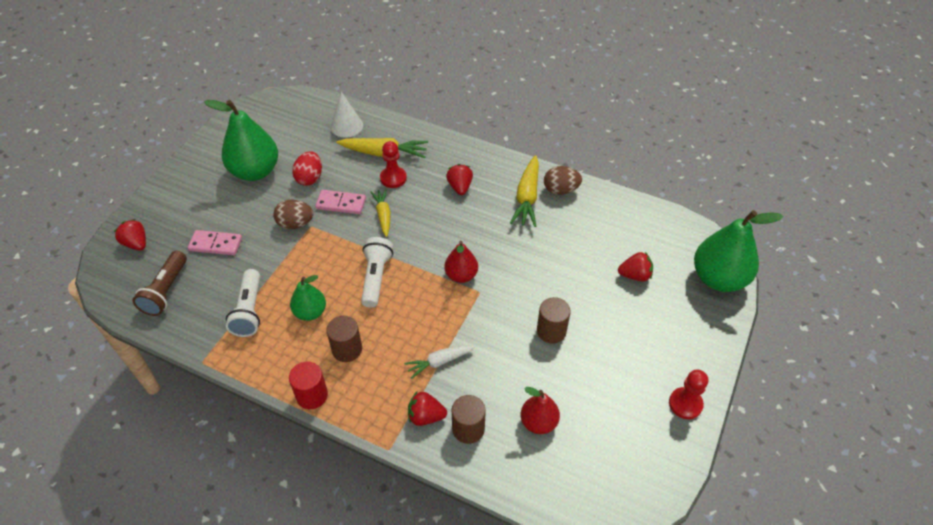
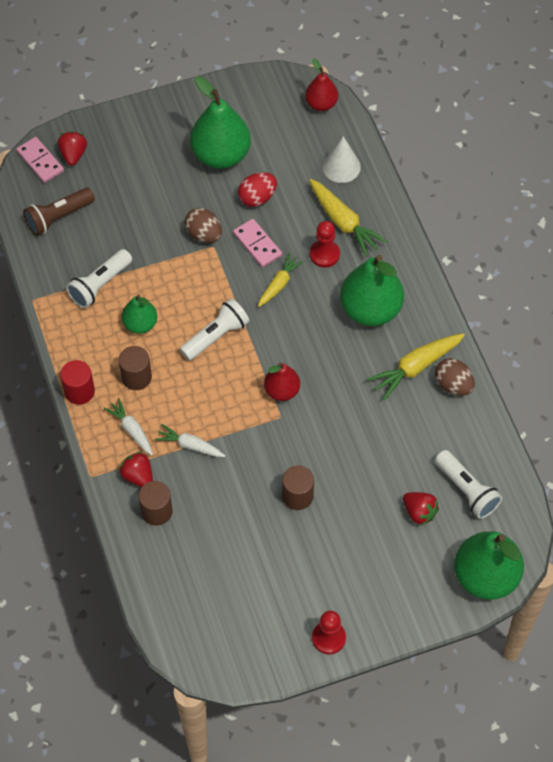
camera: 45 degrees right, 10 degrees up
pink domino [188,230,242,255] -> pink domino moved to [16,137,64,183]
red strawberry [446,164,473,195] -> green pear [340,255,404,326]
red pear [521,387,560,434] -> red pear moved to [305,59,338,111]
none -> white carrot [104,398,153,456]
none -> white flashlight [435,450,502,519]

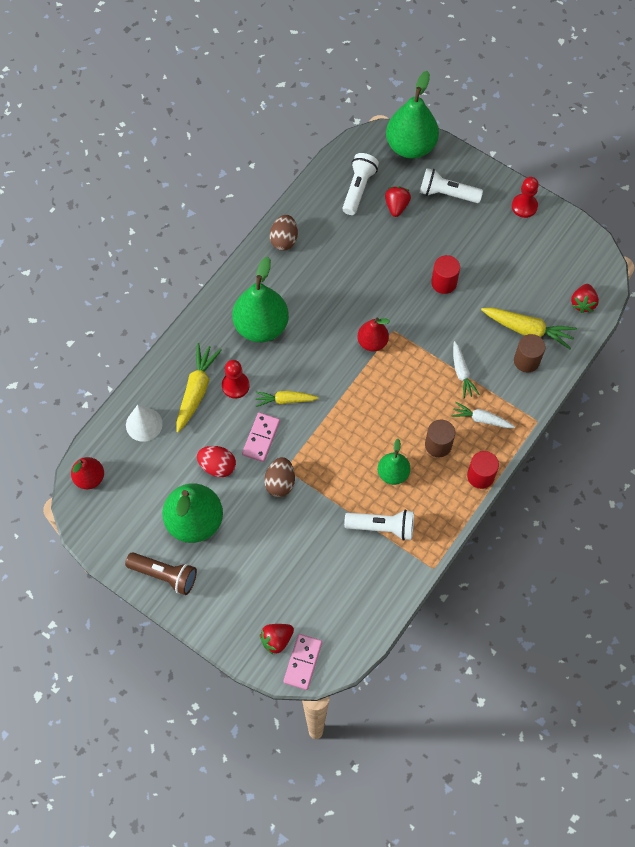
camera: 125 degrees left, 5 degrees up
brown flashlight [23,187,95,236] -> brown flashlight moved to [125,552,197,595]
white carrot [104,398,153,456] -> white carrot turned 90 degrees clockwise [451,402,515,428]
red strawberry [119,452,153,487] -> red strawberry moved to [571,284,599,313]
white flashlight [180,298,250,361] -> white flashlight moved to [420,168,483,203]
brown cylinder [282,466,314,510] -> red cylinder [431,255,460,294]
yellow carrot [367,333,465,400] -> yellow carrot moved to [481,308,577,349]

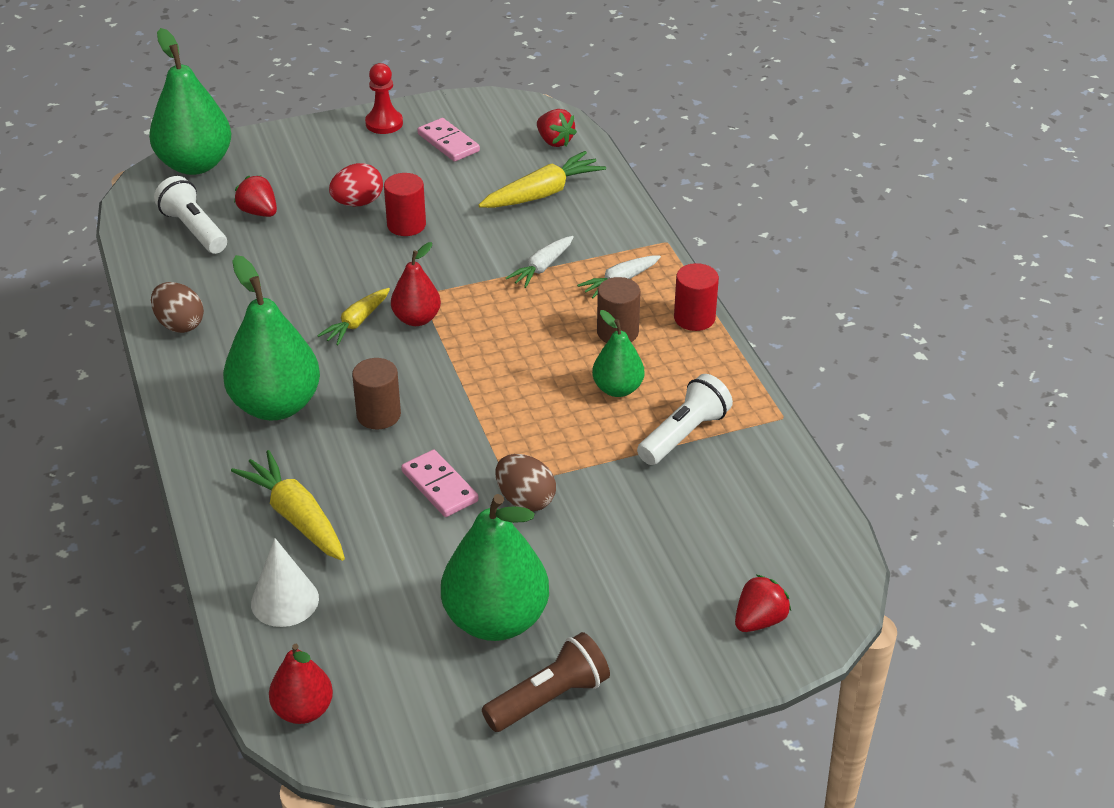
camera: 55 degrees left, 25 degrees down
red egg [197,446,236,477] -> red egg moved to [329,163,383,206]
red pawn [222,360,249,398] -> none
yellow carrot [255,391,319,407] -> yellow carrot moved to [317,288,390,346]
red strawberry [260,624,294,654] -> red strawberry turned 135 degrees counterclockwise [735,575,791,632]
pink domino [283,634,322,690] -> pink domino moved to [417,118,480,162]
white flashlight [420,168,483,203] -> none
white carrot [453,341,479,398] -> white carrot turned 105 degrees clockwise [506,236,574,288]
brown cylinder [514,334,545,372] -> brown cylinder moved to [352,358,401,430]

